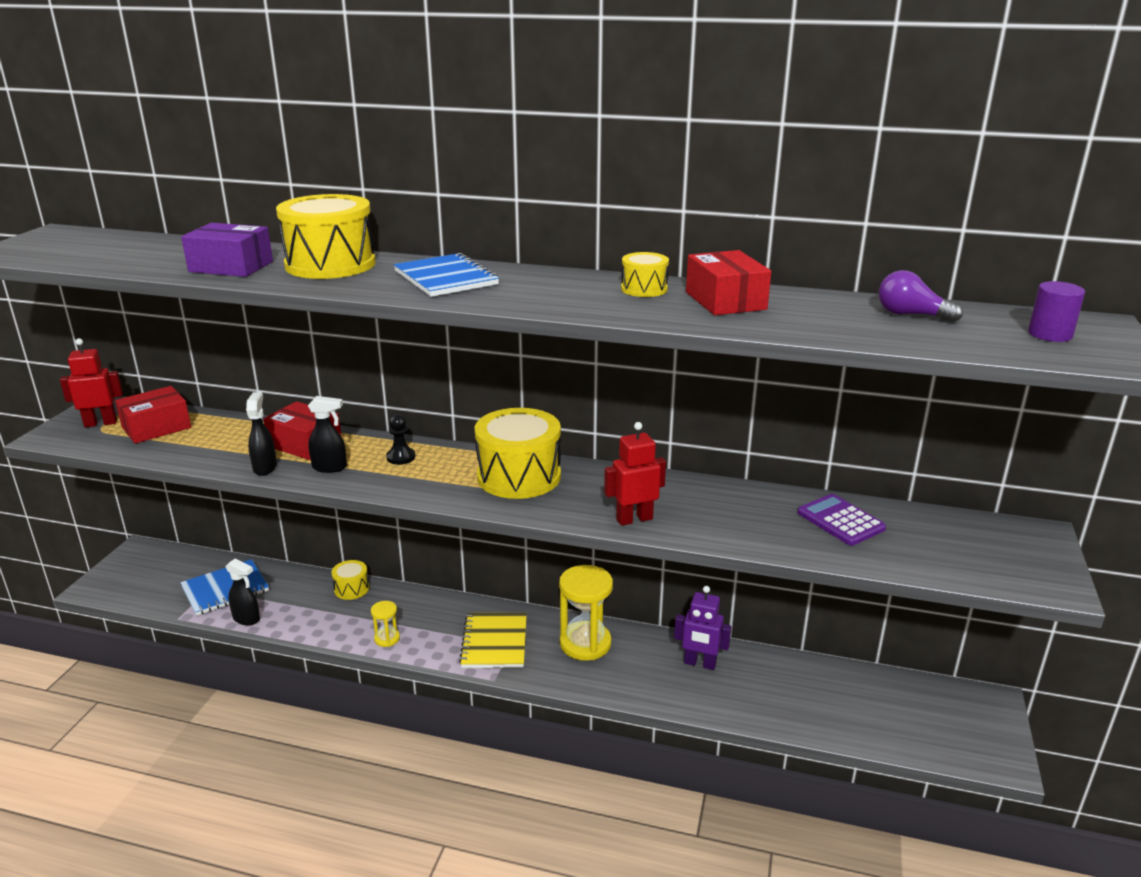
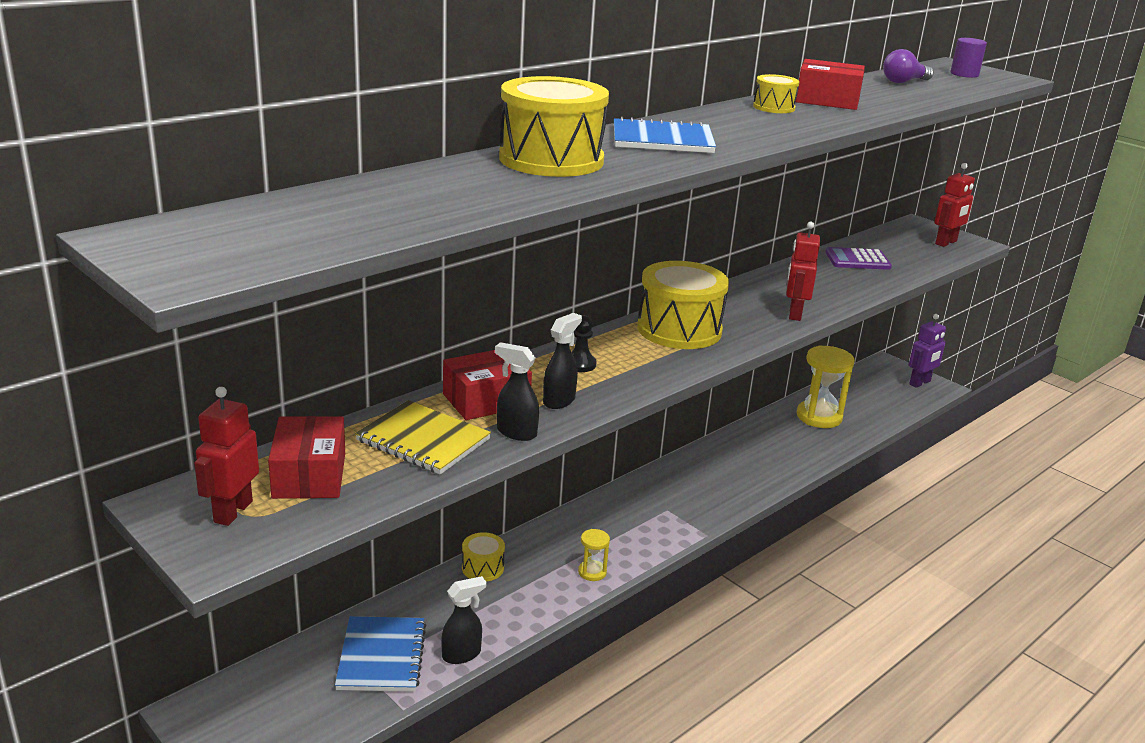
camera: 60 degrees left, 0 degrees up
purple box [181,223,273,277] -> none
yellow notebook [459,612,527,668] -> yellow notebook moved to [355,400,491,475]
yellow hourglass [559,565,613,661] -> yellow hourglass moved to [797,345,855,428]
purple robot [674,586,731,670] -> purple robot moved to [909,314,946,388]
none -> red robot [935,163,975,247]

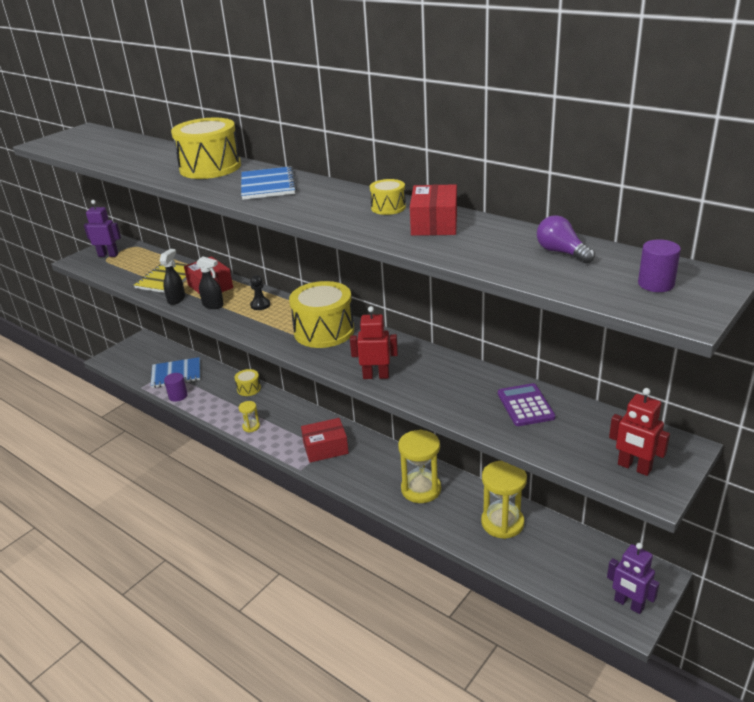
camera: 85 degrees right, 5 degrees up
red robot [194,387,259,526] -> purple robot [84,200,121,257]
red box [268,416,345,499] -> red box moved to [301,418,349,463]
black spray bottle [441,576,486,664] -> purple cylinder [164,373,188,402]
none -> yellow hourglass [398,430,441,503]

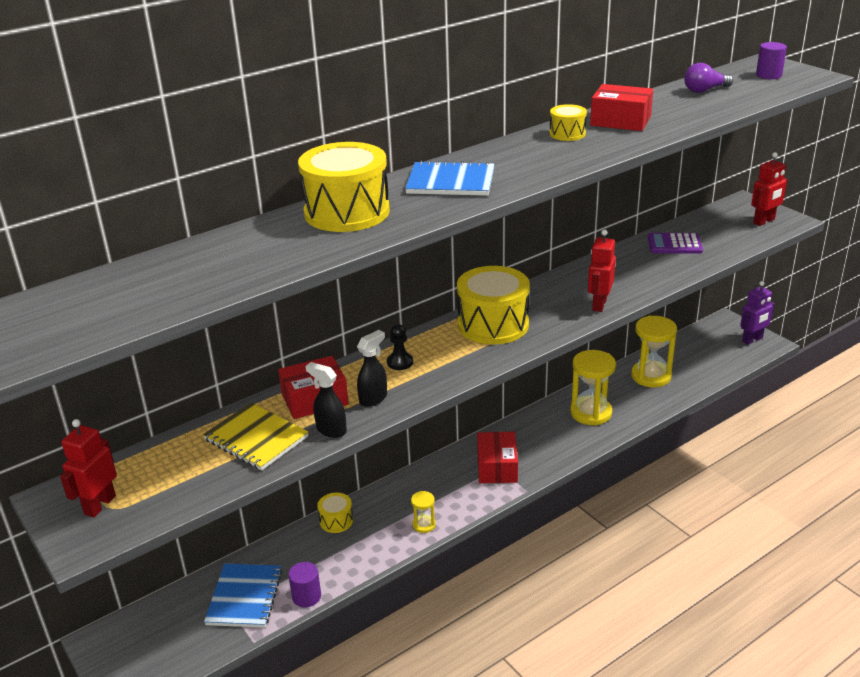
camera: 75 degrees left, 0 degrees up
purple robot [84,200,121,257] -> red robot [60,419,117,518]

